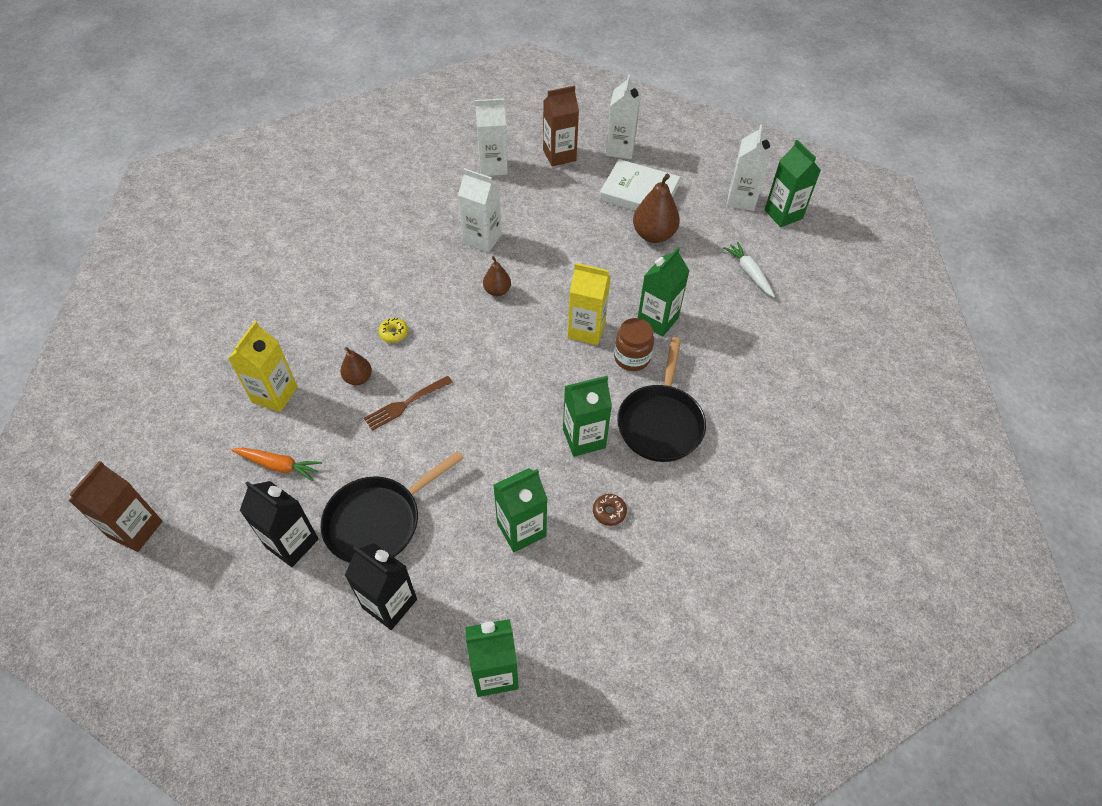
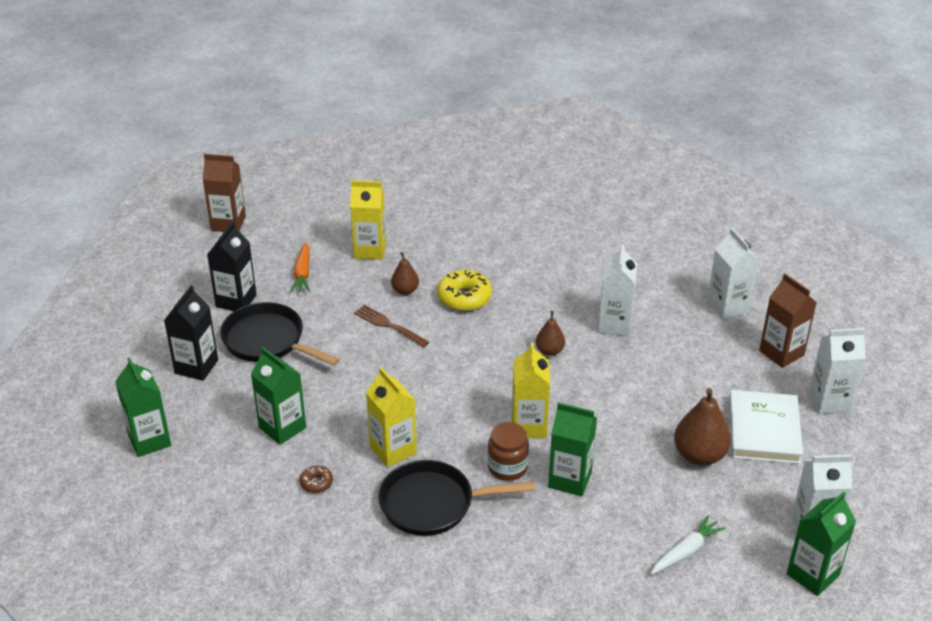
camera: 75 degrees right, 15 degrees down
yellow donut [378,318,408,343] -> yellow donut [437,270,492,311], size x1.92
green carton [563,376,612,457] -> yellow carton [366,367,417,467]

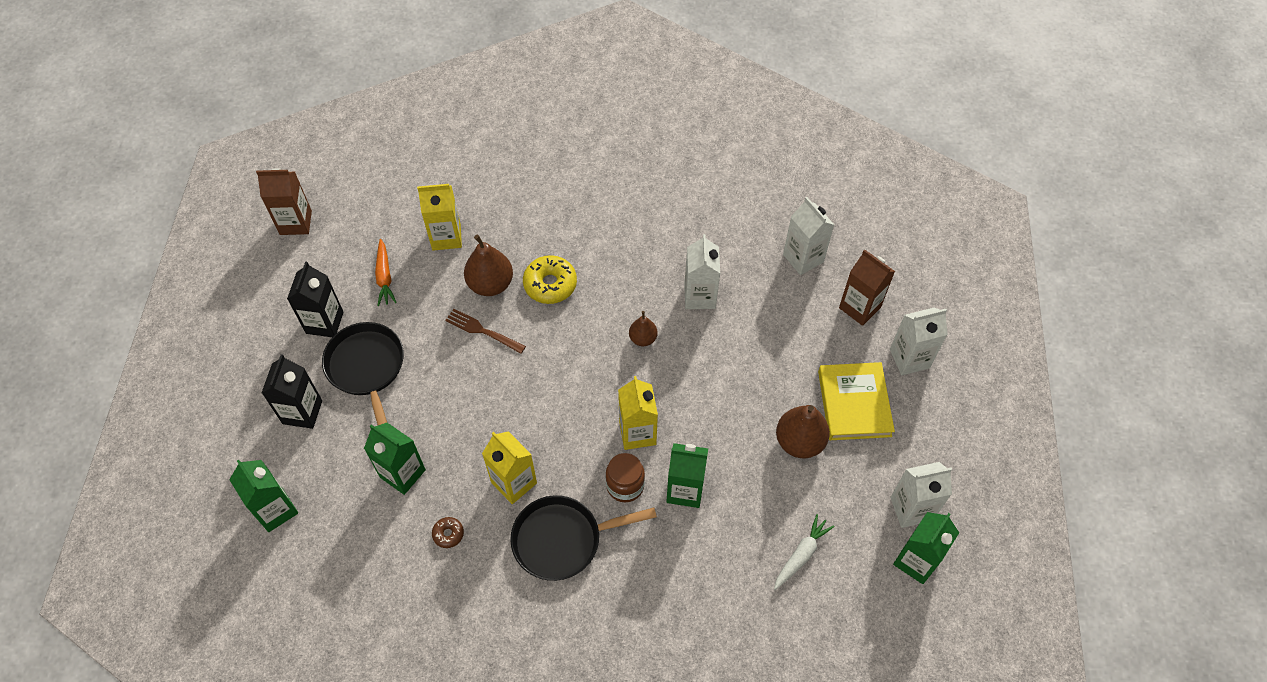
camera: 10 degrees left, 20 degrees up
black pan [220,302,340,366] -> black pan turned 45 degrees clockwise [322,322,404,425]
brown pear [391,252,419,295] -> brown pear [464,235,513,296], size x1.73
white book [729,390,803,464] -> yellow book [818,362,895,440]

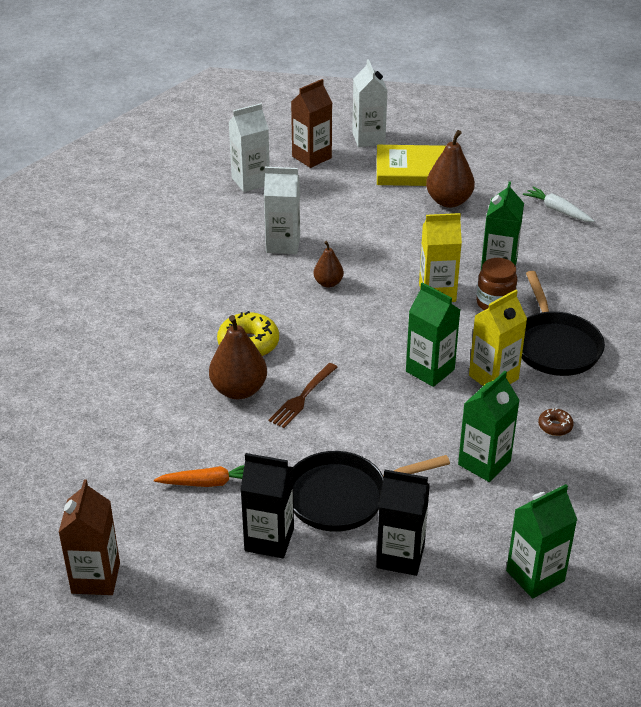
camera: 85 degrees left, 20 degrees down
yellow carton [417,184,462,251] -> none
white carton [890,462,952,528] -> none
green carton [893,512,959,584] -> green carton moved to [406,282,460,387]

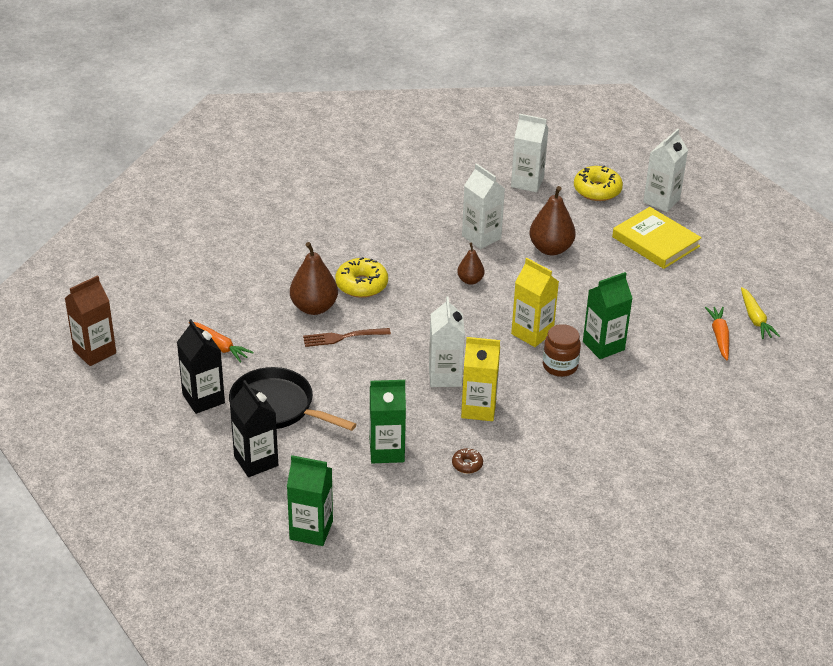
camera: 45 degrees right, 0 degrees up
brown carton [291,79,332,168] -> yellow donut [574,166,623,201]
green carton [406,282,460,387] -> white carton [429,297,465,387]
brown pear [426,130,475,208] -> brown pear moved to [529,186,576,255]
black pan [522,271,605,376] -> none
white carrot [523,186,594,222] -> orange carrot [705,307,729,361]
none -> yellow carrot [741,287,780,339]

